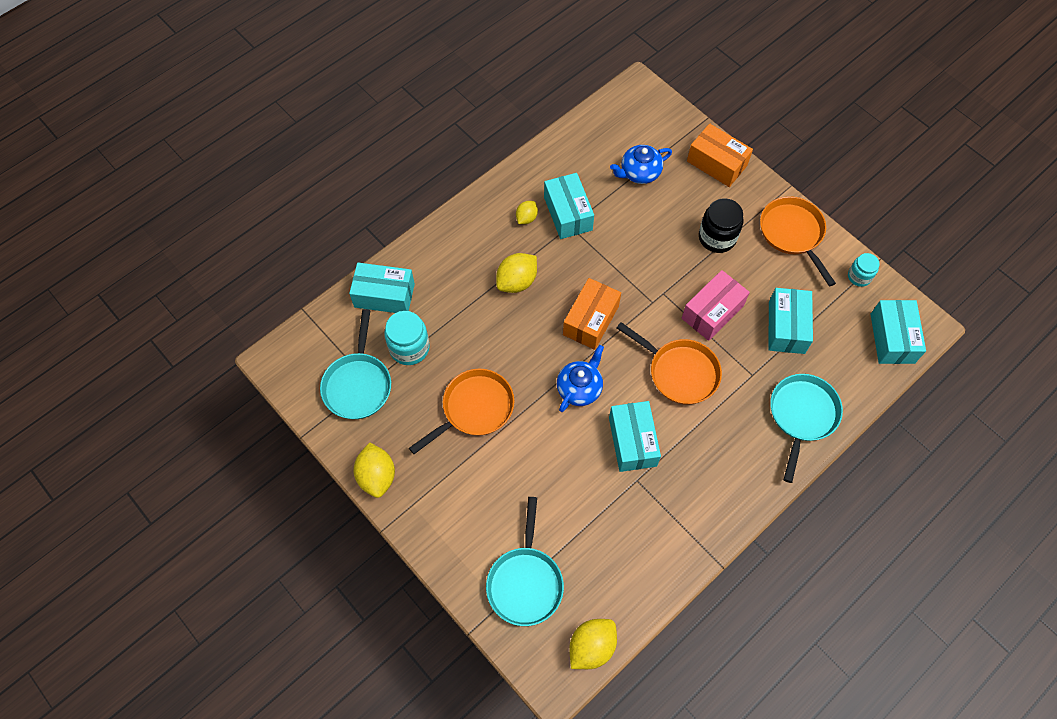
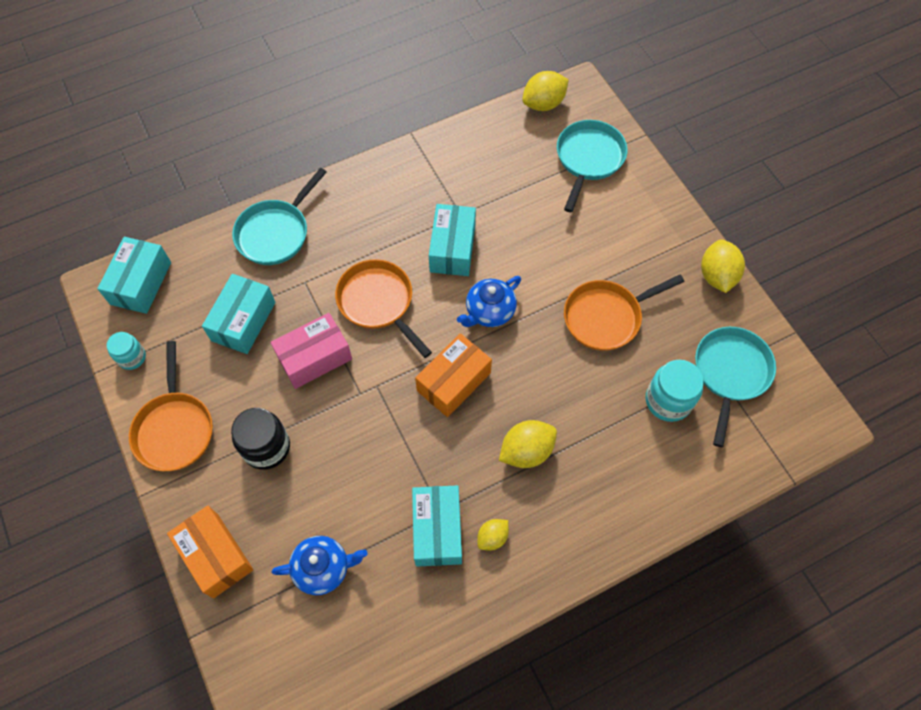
camera: 165 degrees left, 0 degrees up
turquoise box [349,263,415,313] -> none

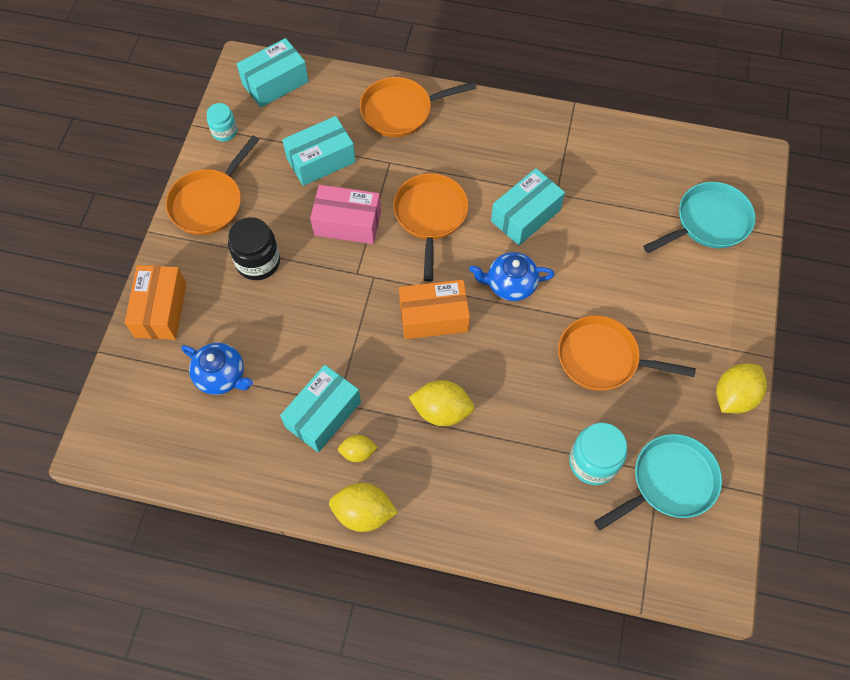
camera: 40 degrees right, 0 degrees up
turquoise pan [232,168,327,265] -> orange pan [360,77,476,137]
yellow lemon [522,71,569,111] -> yellow lemon moved to [329,483,398,532]

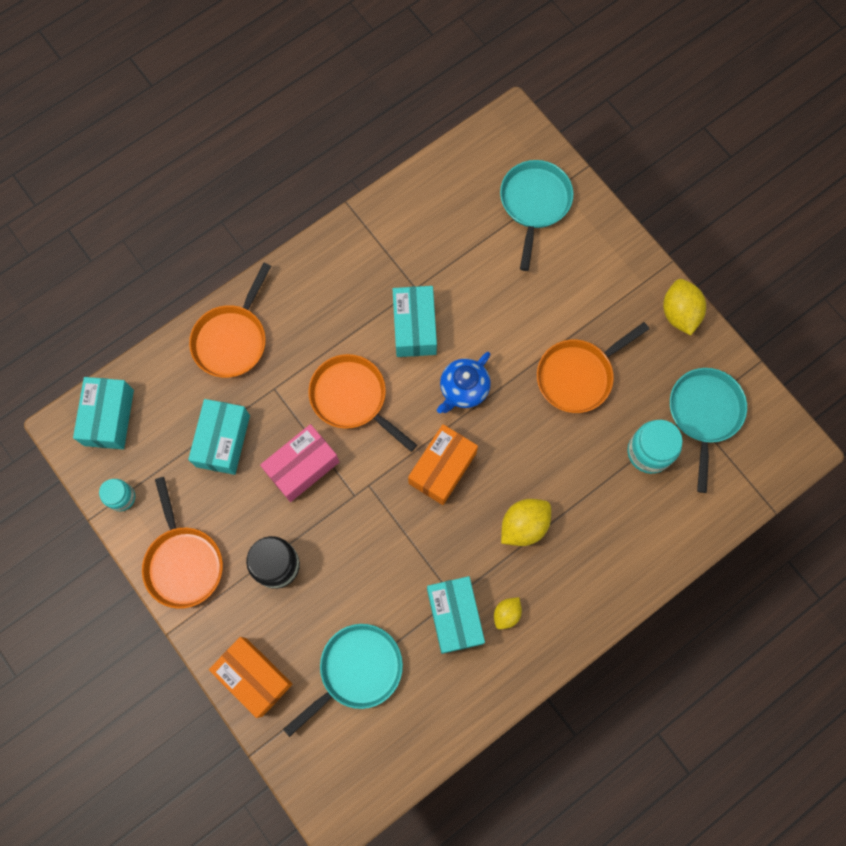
camera: 50 degrees left, 10 degrees up
blue teapot [181,343,253,395] -> turquoise pan [283,624,403,737]
yellow lemon [329,483,398,532] -> none

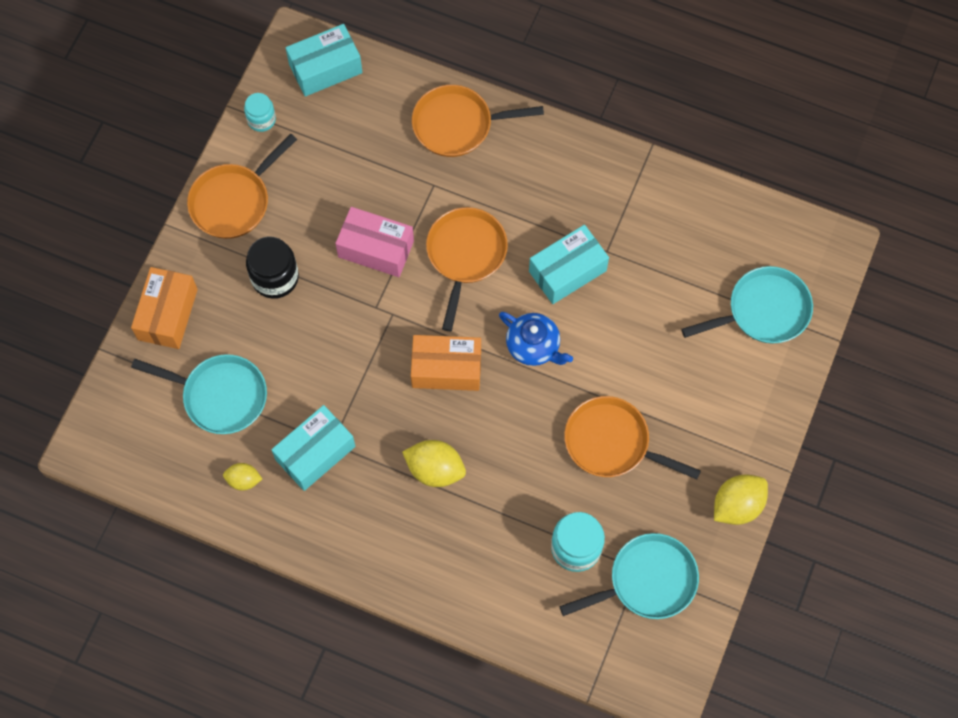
camera: 60 degrees right, 5 degrees down
turquoise box [188,399,250,475] -> none
blue teapot [437,352,491,413] -> blue teapot turned 150 degrees counterclockwise [499,312,573,366]
yellow lemon [494,597,522,629] -> yellow lemon moved to [223,463,262,491]

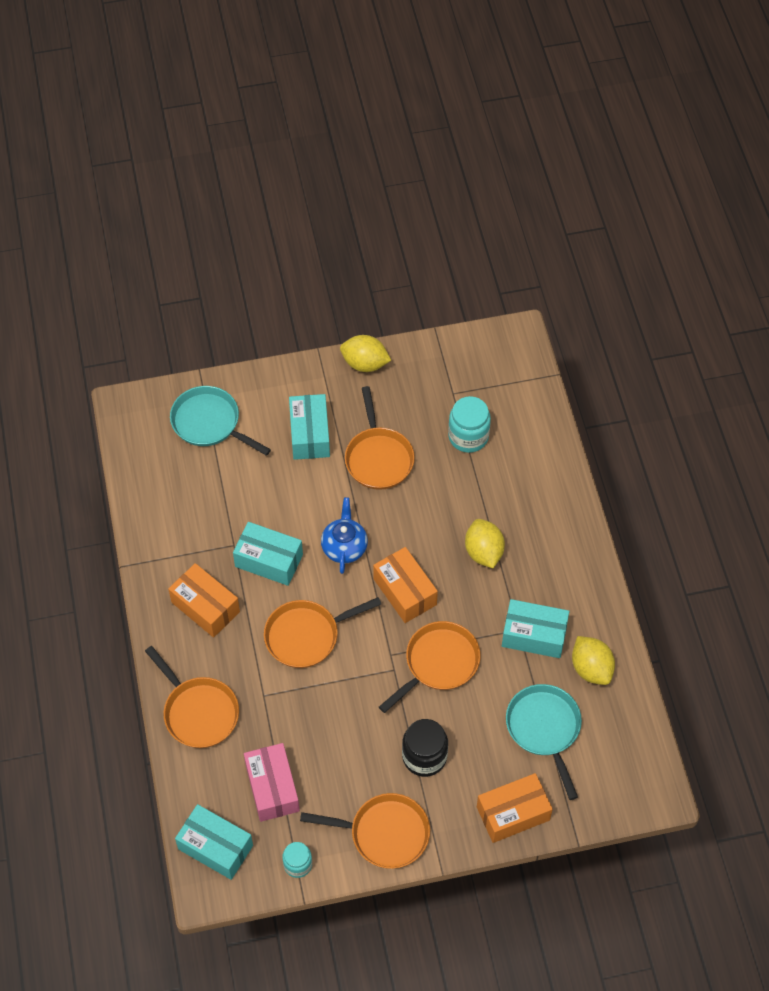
camera: 125 degrees left, 10 degrees down
yellow lemon [223,463,262,491] -> yellow lemon [572,636,615,685], size x1.69
pink box [335,207,414,277] -> pink box moved to [244,743,300,822]
turquoise pan [559,533,699,619] -> none
none -> orange box [168,563,240,638]
none -> turquoise box [289,394,330,460]
none -> orange pan [379,621,481,713]

